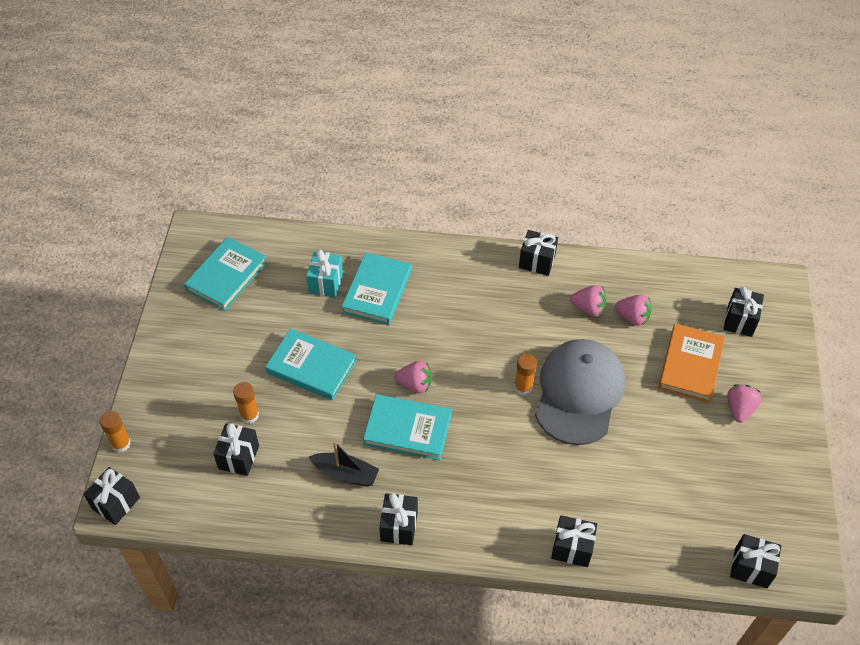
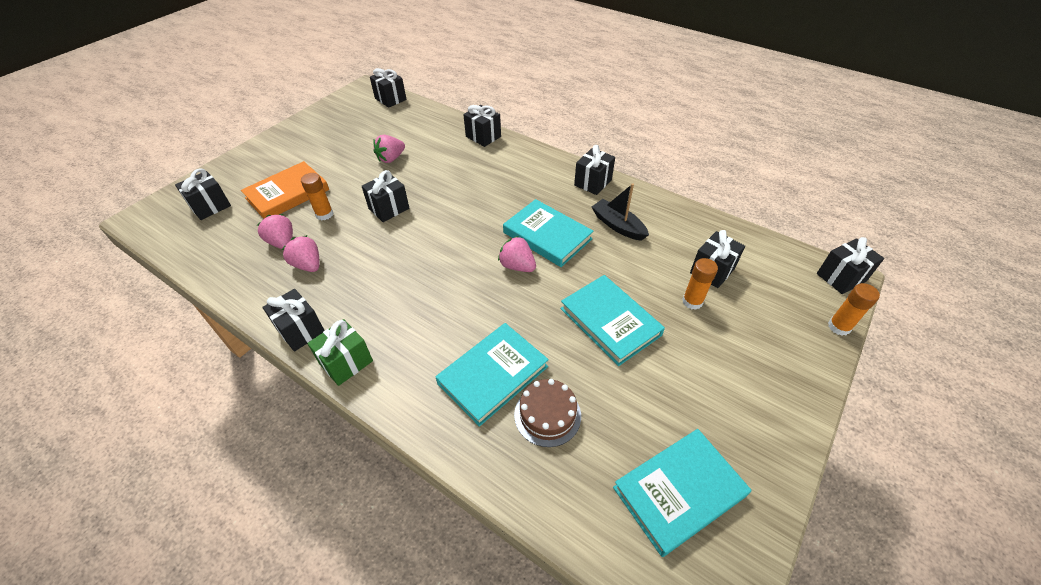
camera: 150 degrees left, 5 degrees down
turquoise gift [306,249,343,298] -> brown cake [514,379,581,447]
orange glue stick [514,354,537,395] -> orange glue stick moved to [301,173,333,220]
grey cap [535,339,625,445] -> black gift [362,170,409,222]
pink strawberry [727,384,761,423] -> pink strawberry moved to [373,135,405,163]
none -> green gift [307,319,373,386]

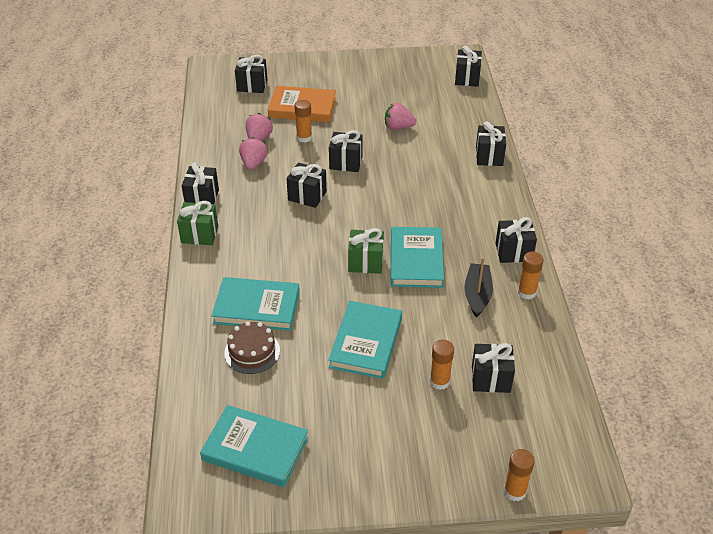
camera: 50 degrees right, 5 degrees down
pink strawberry [498,236,536,272] -> green gift [348,228,384,274]
black gift [817,237,884,294] -> black gift moved to [287,163,327,208]
none -> orange glue stick [518,251,543,299]

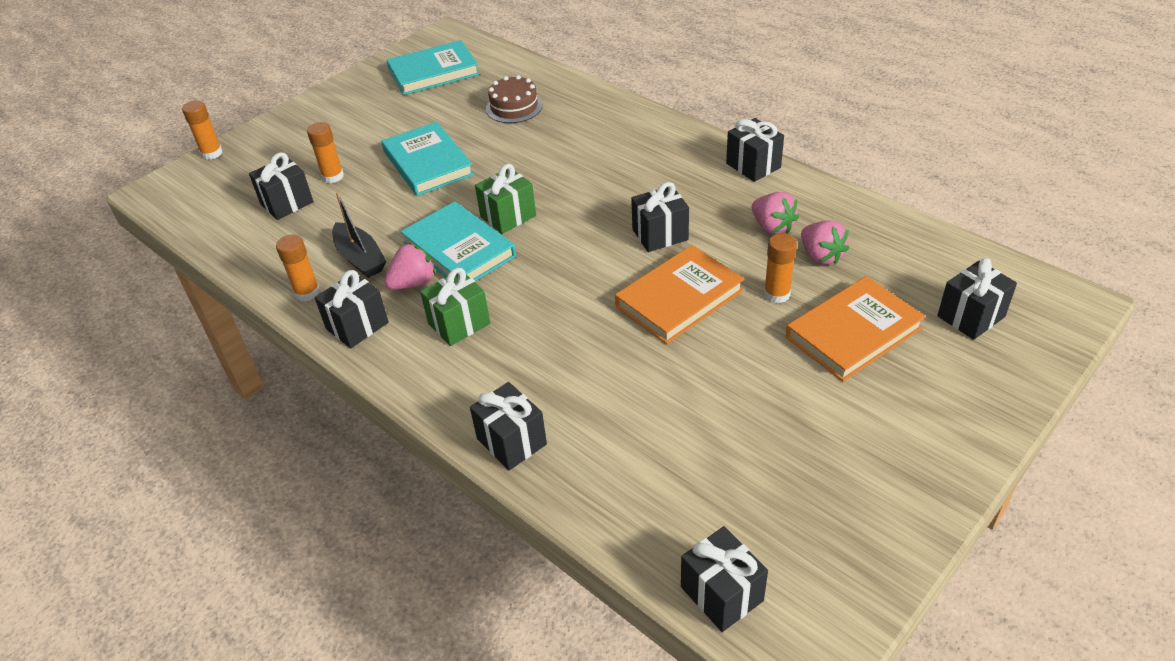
camera: 140 degrees right, 0 degrees up
green gift [177,201,218,245] -> green gift moved to [420,268,490,346]
turquoise book [212,277,300,331] -> none
black gift [329,130,363,172] -> orange book [615,245,744,344]
pink strawberry [385,103,416,130] -> pink strawberry moved to [384,243,436,290]

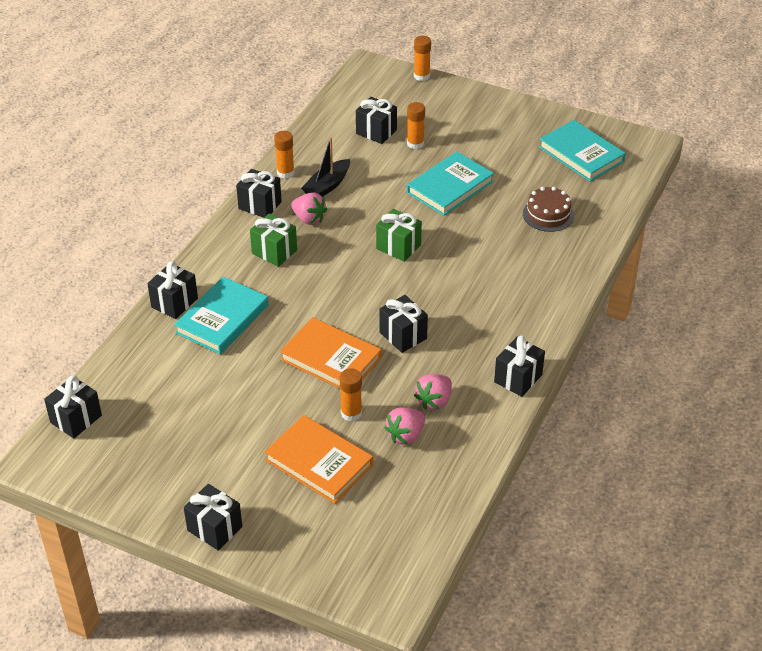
camera: 70 degrees right, 0 degrees up
turquoise book [400,201,516,281] -> turquoise book moved to [174,277,268,354]
black gift [937,258,1017,340] -> black gift moved to [184,484,242,551]

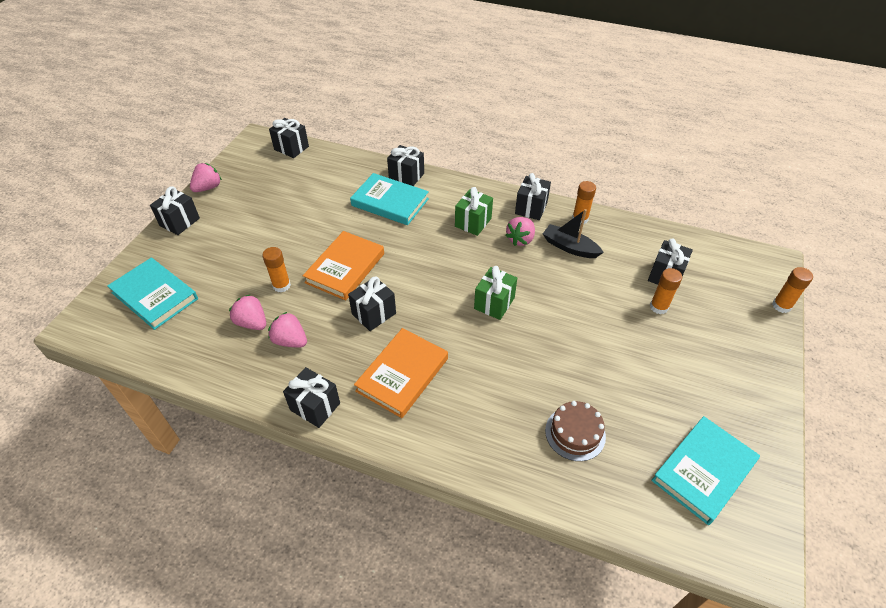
camera: 85 degrees right, 5 degrees up
orange book [265,415,373,504] -> orange book moved to [354,328,448,418]
turquoise book [407,152,494,216] -> turquoise book moved to [107,258,198,330]
none -> pink strawberry [190,163,222,192]

